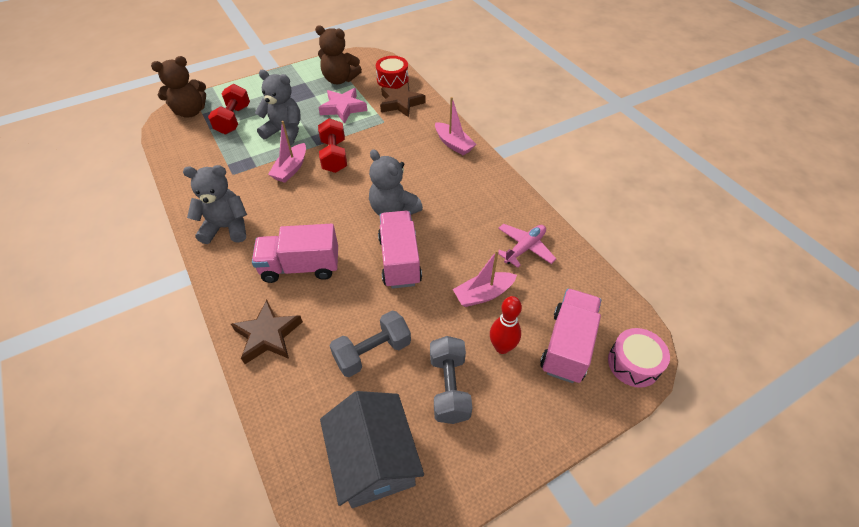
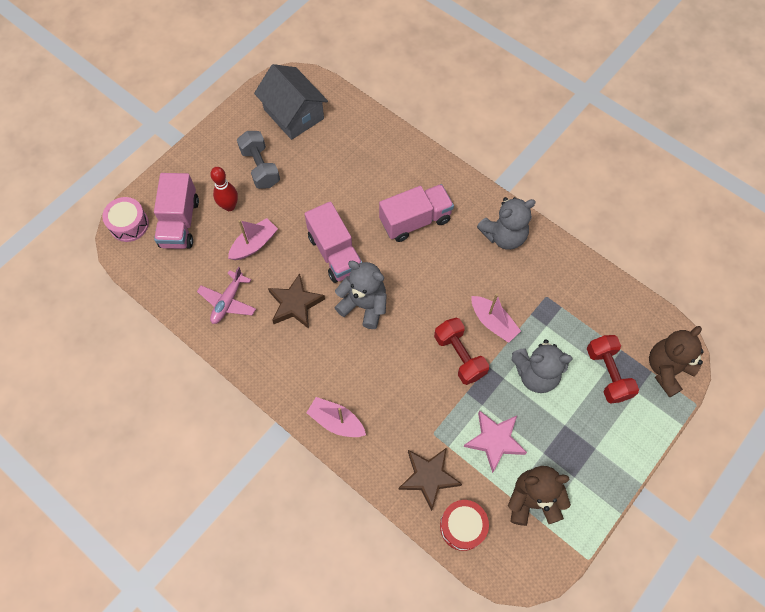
camera: 160 degrees right, 15 degrees up
brown star [231,300,303,364] -> brown star moved to [268,273,325,329]
pink boat [268,121,306,183] -> pink boat turned 135 degrees clockwise [472,293,521,343]
grey dumbbell [330,311,411,377] -> none

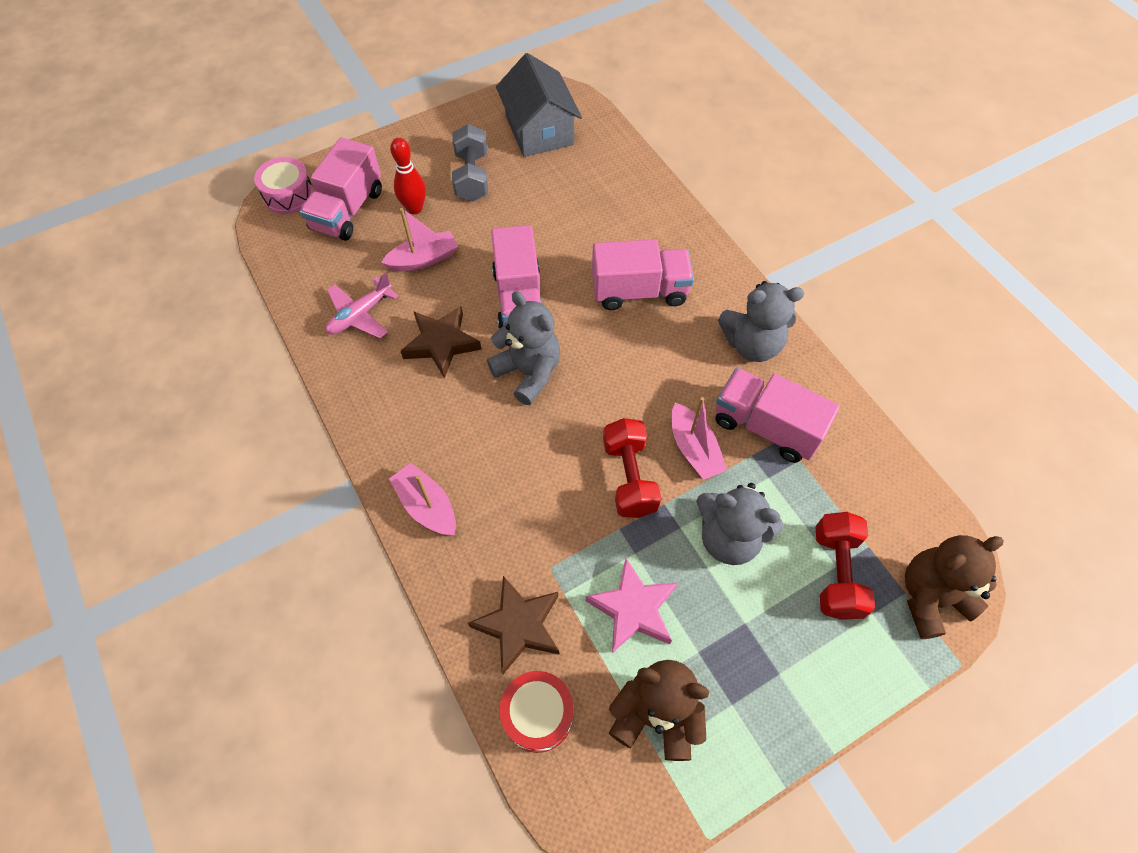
camera: 20 degrees right, 5 degrees down
none -> pink truck [716,368,840,463]

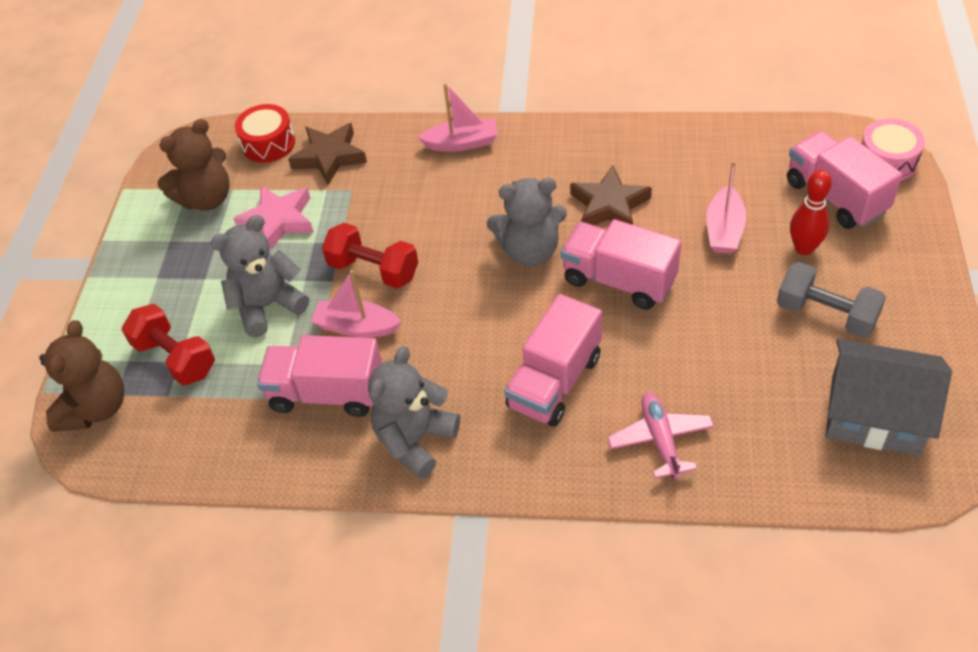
camera: 130 degrees right, 10 degrees down
pink plane [326,273,398,338] -> pink plane moved to [607,392,714,479]
pink truck [716,368,840,463] -> pink truck turned 150 degrees counterclockwise [257,335,382,417]

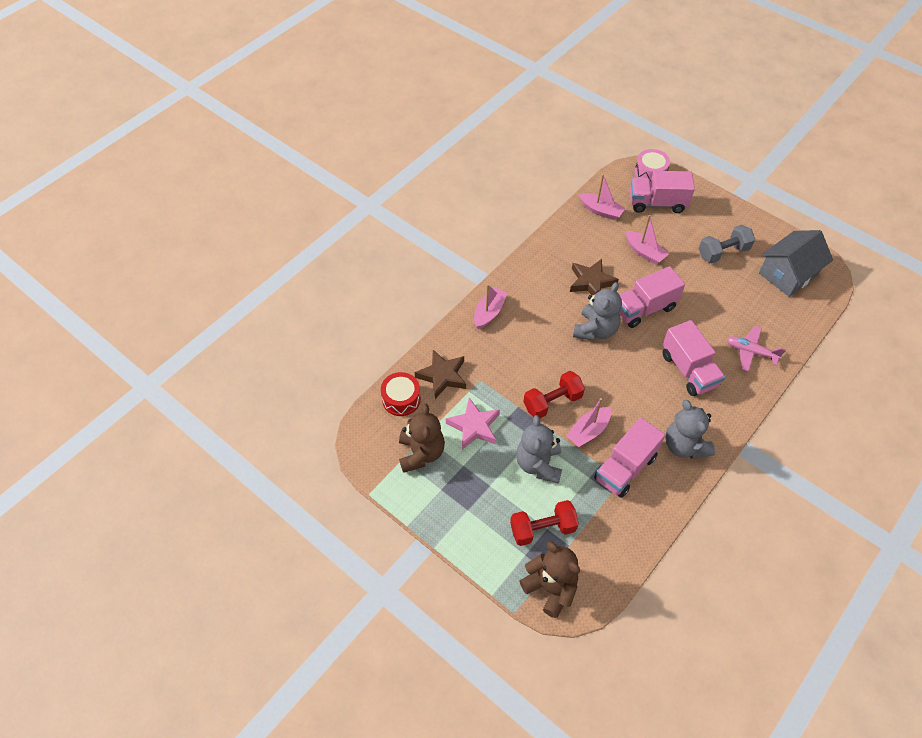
camera: 60 degrees left, 5 degrees up
red bowling pin [790,170,832,255] -> none
none -> pink boat [579,174,625,220]

